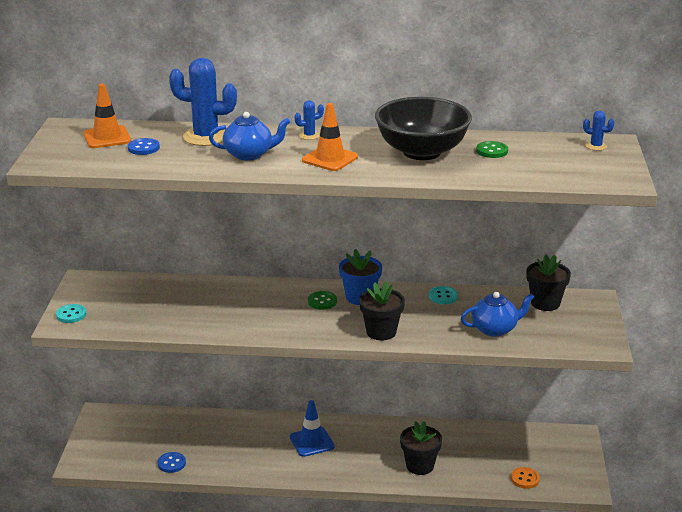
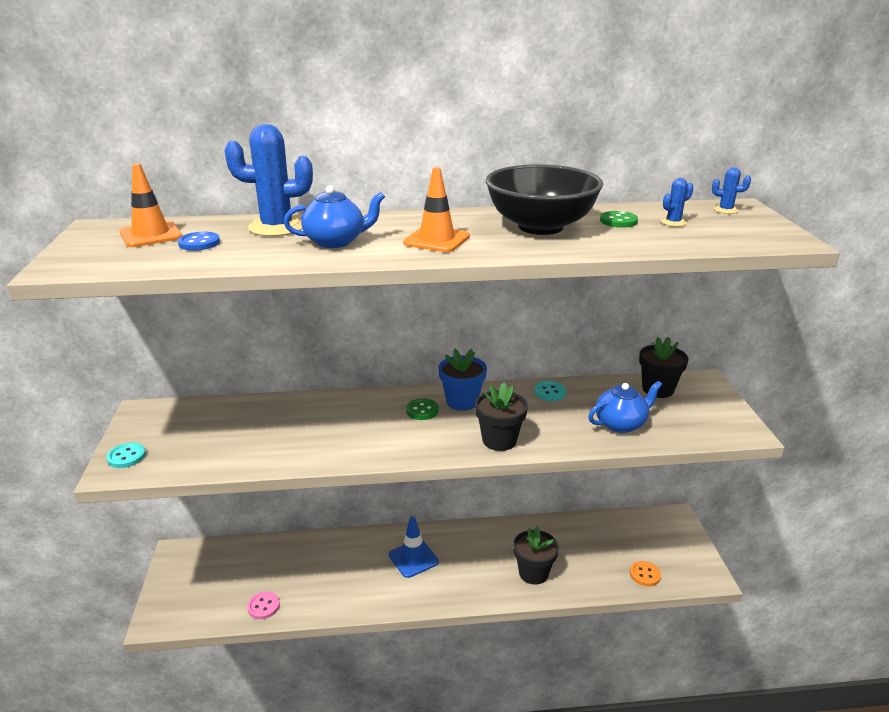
camera: 10 degrees left, 0 degrees up
blue button [158,452,186,473] -> pink button [247,592,280,619]
blue cactus [295,100,324,140] -> blue cactus moved to [661,178,694,227]

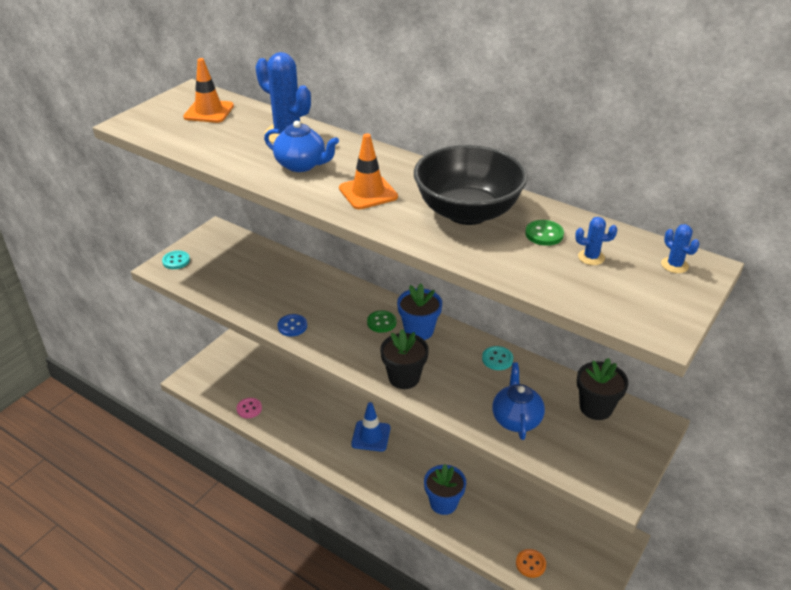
camera: 40 degrees right, 10 degrees up
blue button [178,232,220,251] -> blue button moved to [277,314,307,336]
black flower pot [513,527,559,585] -> blue flower pot [424,464,466,515]
blue teapot [588,381,662,433] -> blue teapot turned 105 degrees counterclockwise [492,362,545,440]

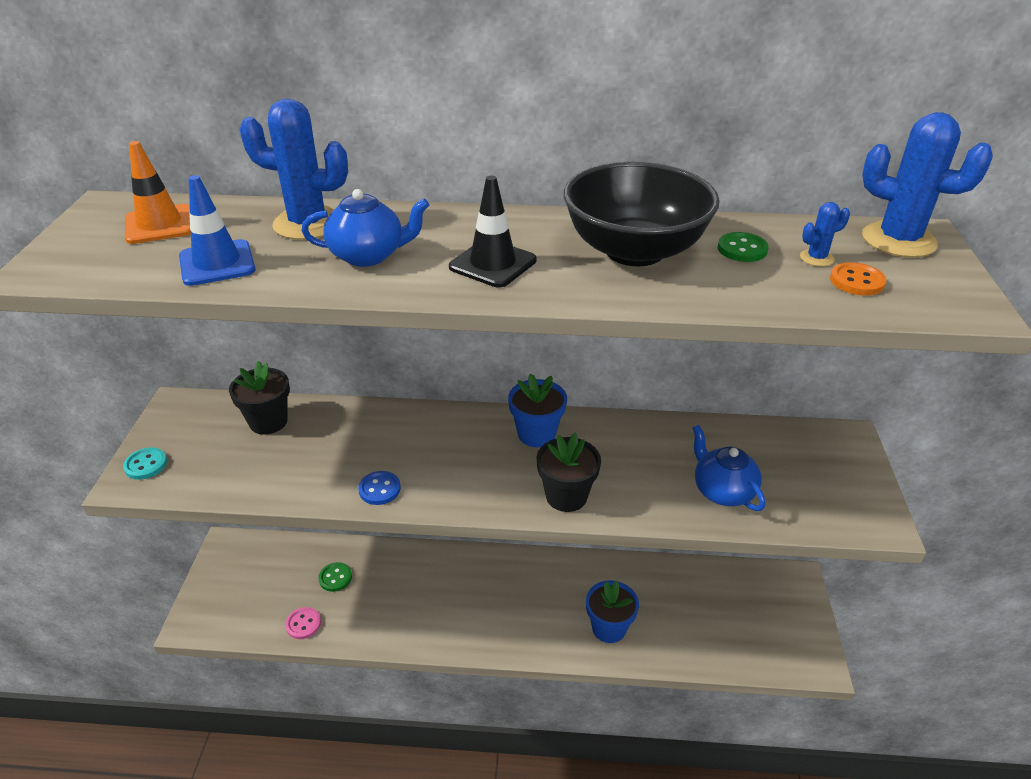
camera: 30 degrees left, 0 degrees up
orange traffic cone [339,134,398,209] -> black traffic cone [449,176,537,287]
blue traffic cone [351,402,390,452] -> blue traffic cone moved to [179,175,256,286]
green button [367,310,396,333] -> green button moved to [318,562,352,592]
turquoise button [482,346,513,370] -> none
orange button [516,549,546,578] -> orange button moved to [830,262,886,296]
black flower pot [577,358,629,420] -> black flower pot moved to [229,361,290,434]
blue cactus [661,224,700,273] -> blue cactus [862,112,993,258], size x2.20

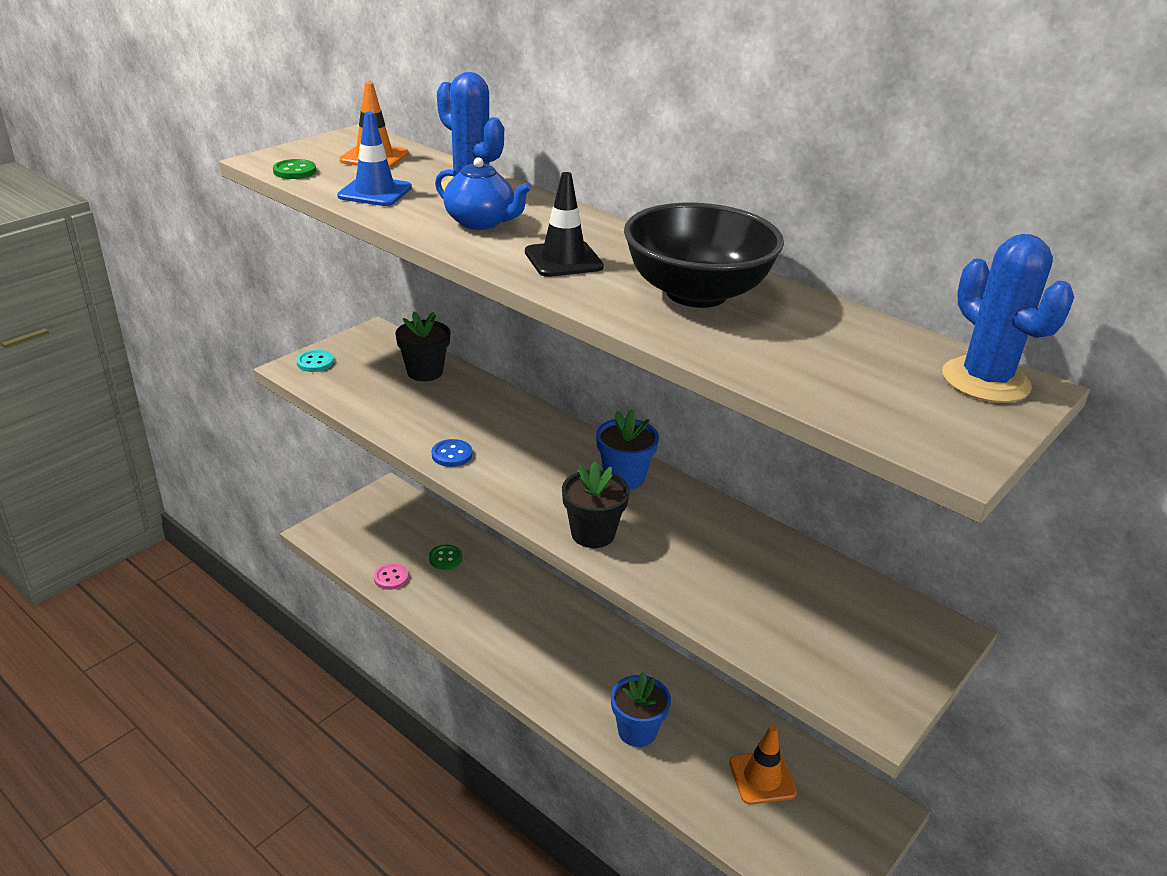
camera: 35 degrees right, 5 degrees down
blue teapot [692,425,765,511] -> none
green button [718,232,769,262] -> green button moved to [273,159,316,179]
blue cactus [800,202,850,267] -> none
orange button [830,262,886,296] -> none
none -> orange traffic cone [729,725,797,805]

